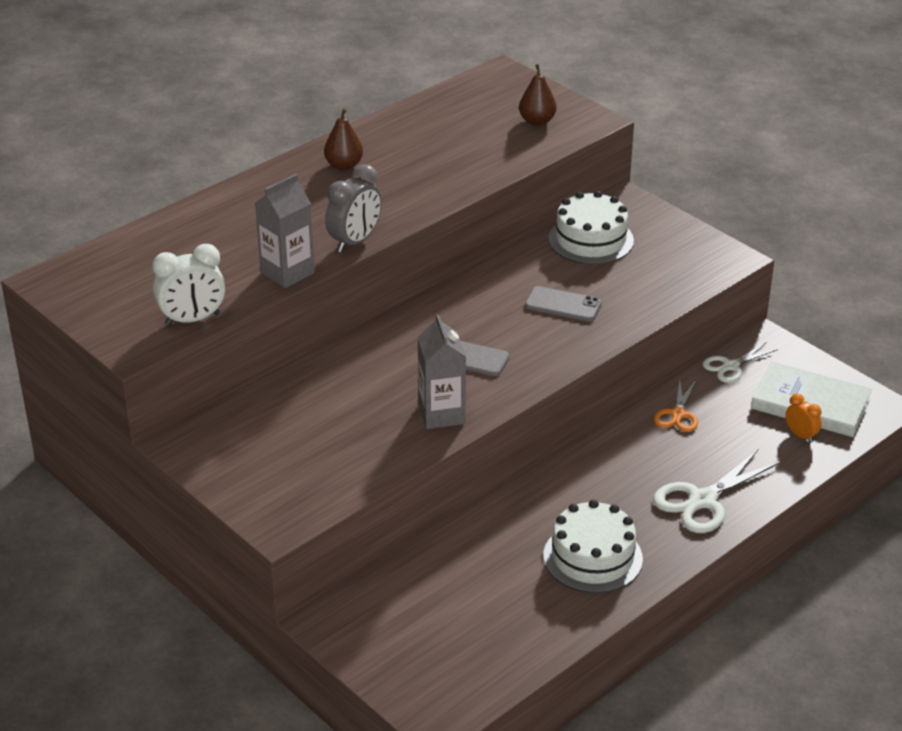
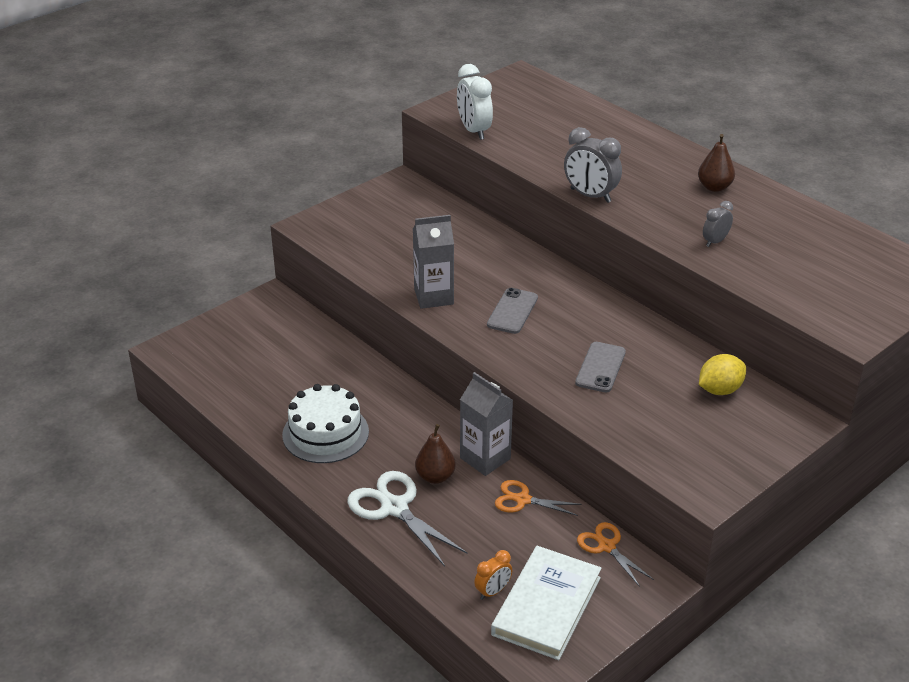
camera: 90 degrees right, 0 degrees up
grey carton [255,174,315,288] -> grey carton moved to [460,372,513,476]
brown pear [519,64,557,126] -> brown pear moved to [415,424,456,484]
white cake [548,191,634,265] -> yellow lemon [699,354,746,395]
white scissors [702,342,778,383] -> orange scissors [577,522,654,587]
none -> grey clock [703,201,733,247]

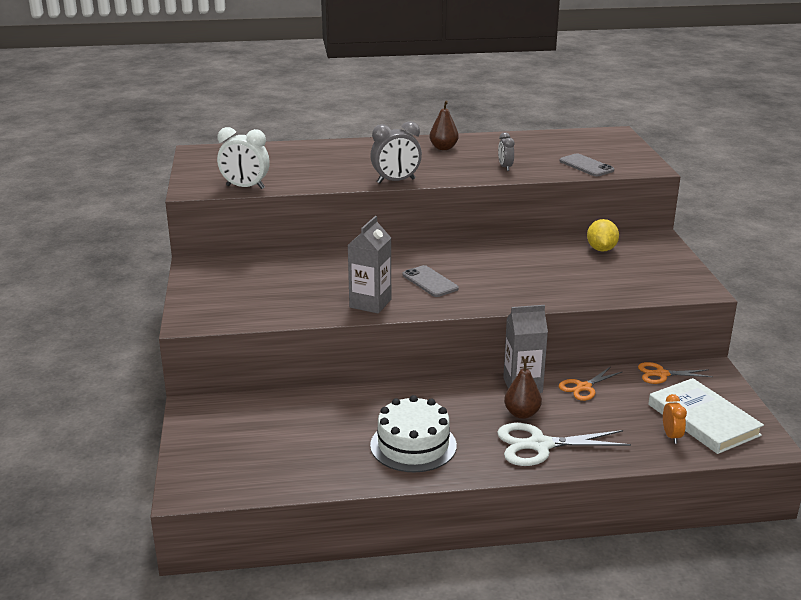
camera: 55 degrees left, 10 degrees down
grey phone [575,342,626,392] -> grey phone moved to [559,153,614,177]

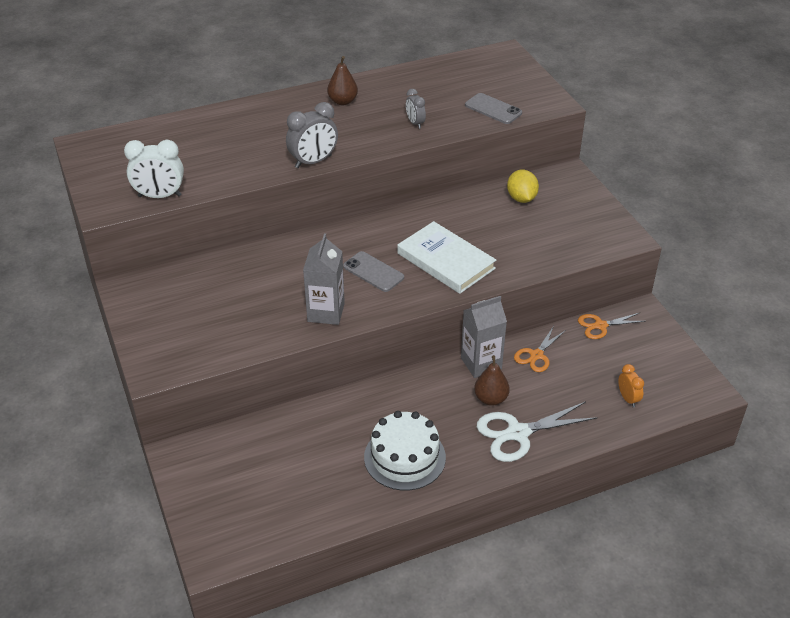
camera: 15 degrees left, 15 degrees up
white book [648,378,764,454] -> white book moved to [397,221,496,294]

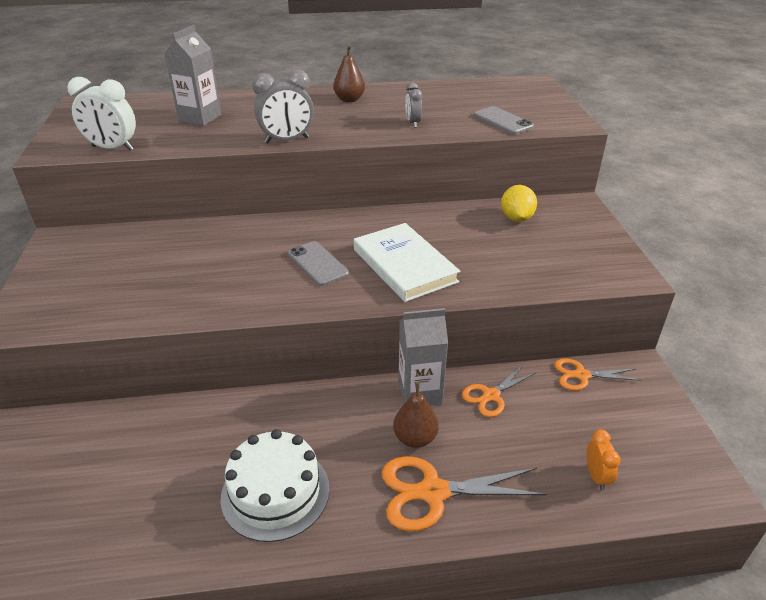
camera: 15 degrees right, 5 degrees down
grey carton [303,233,345,325] -> grey carton moved to [164,25,222,126]
white scissors [477,402,598,462] -> orange scissors [382,456,547,532]

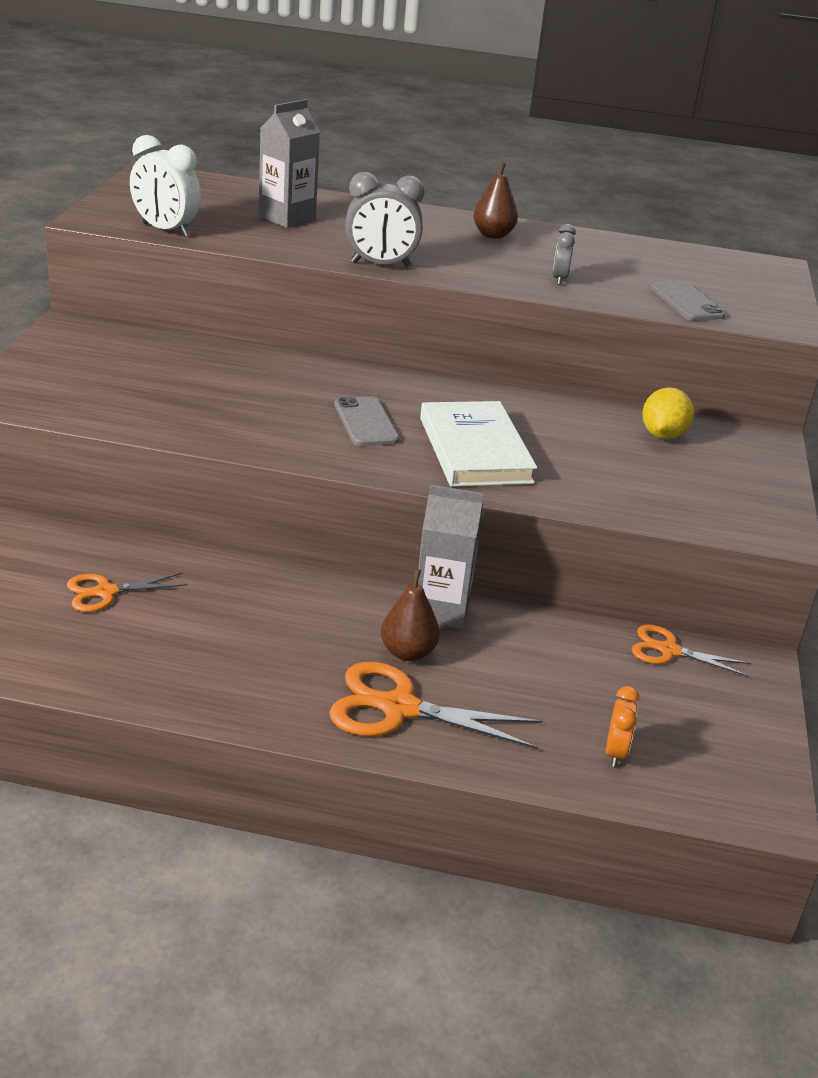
camera: 15 degrees right, 5 degrees down
white cake [221,429,329,542] -> none
orange scissors [462,365,537,417] -> orange scissors moved to [67,573,188,612]

